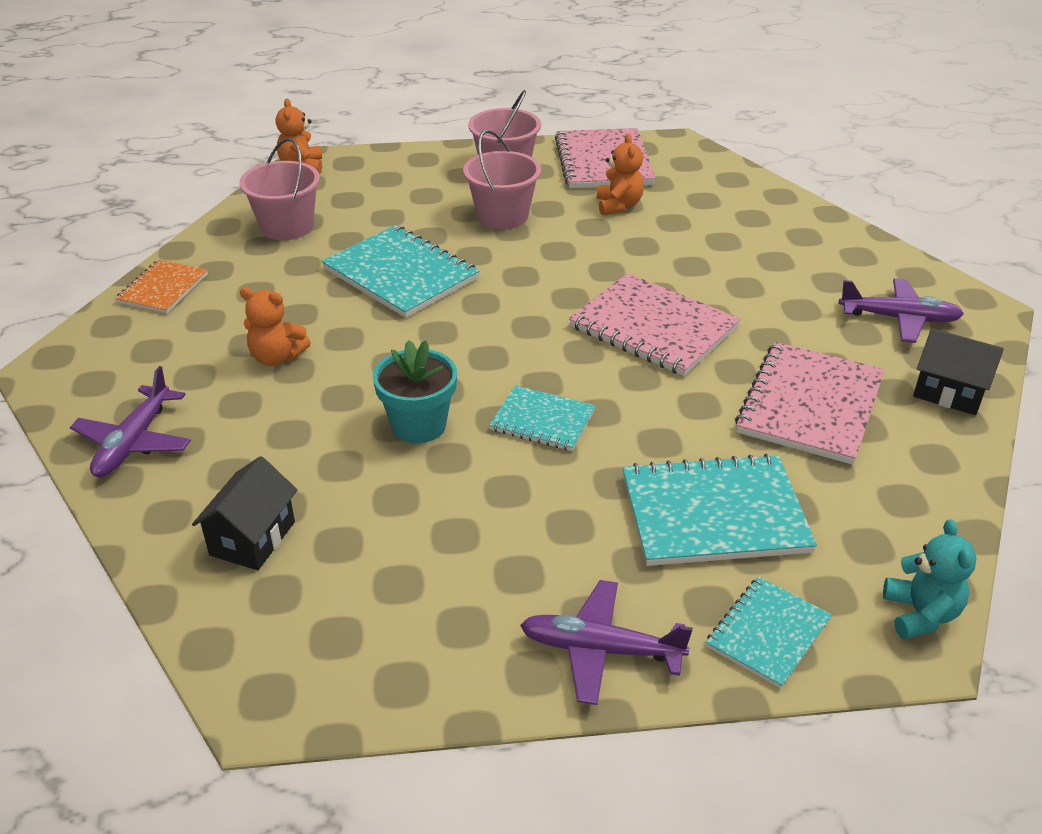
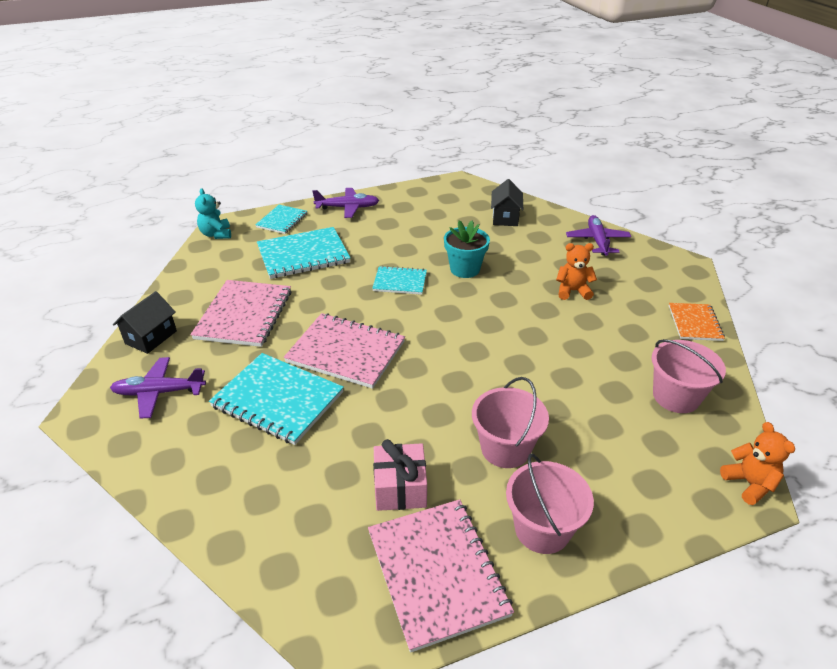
camera: 165 degrees right, 0 degrees up
turquoise notebook [321,225,480,318] -> turquoise notebook moved to [209,353,344,445]
orange teddy bear [597,134,644,215] -> pink gift [373,439,427,511]
black house [913,328,1004,415] -> black house turned 75 degrees counterclockwise [113,291,177,354]

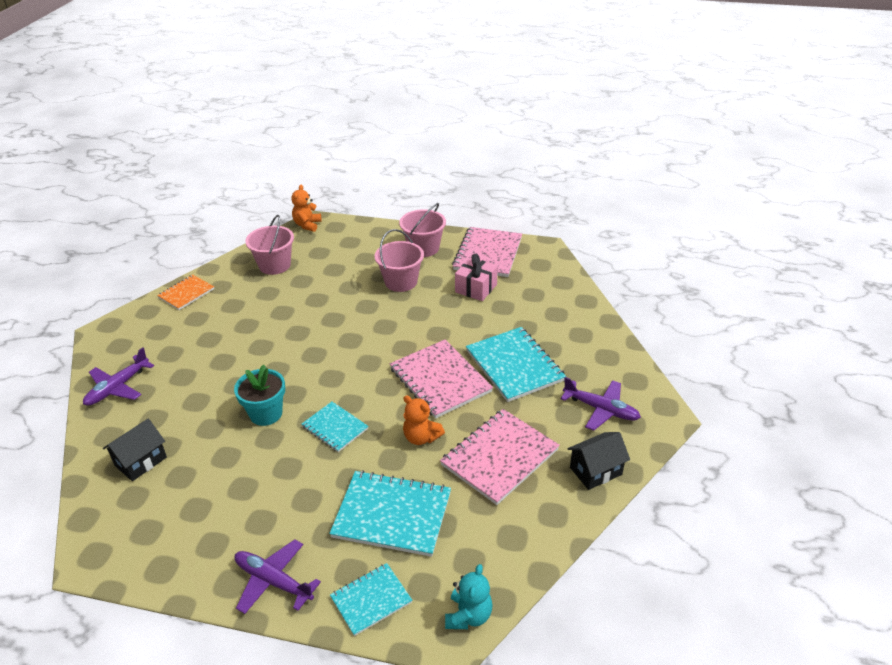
camera: 145 degrees left, 0 degrees up
orange teddy bear [556,243,597,300] -> orange teddy bear moved to [403,395,445,445]

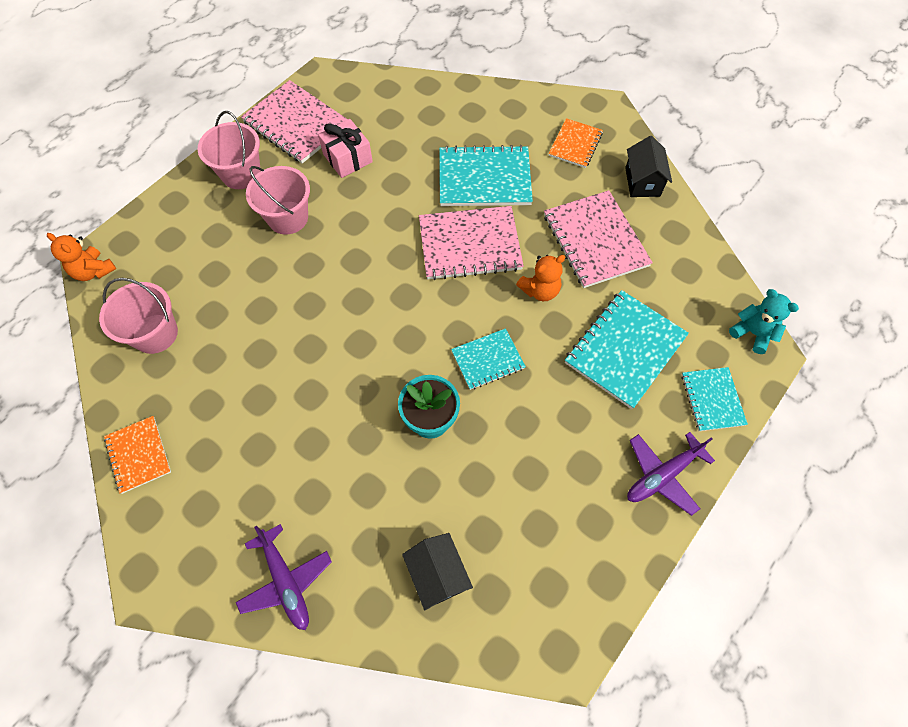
camera: 65 degrees left, 25 degrees up
purple plane [561,377,641,431] -> orange notebook [549,118,603,168]

